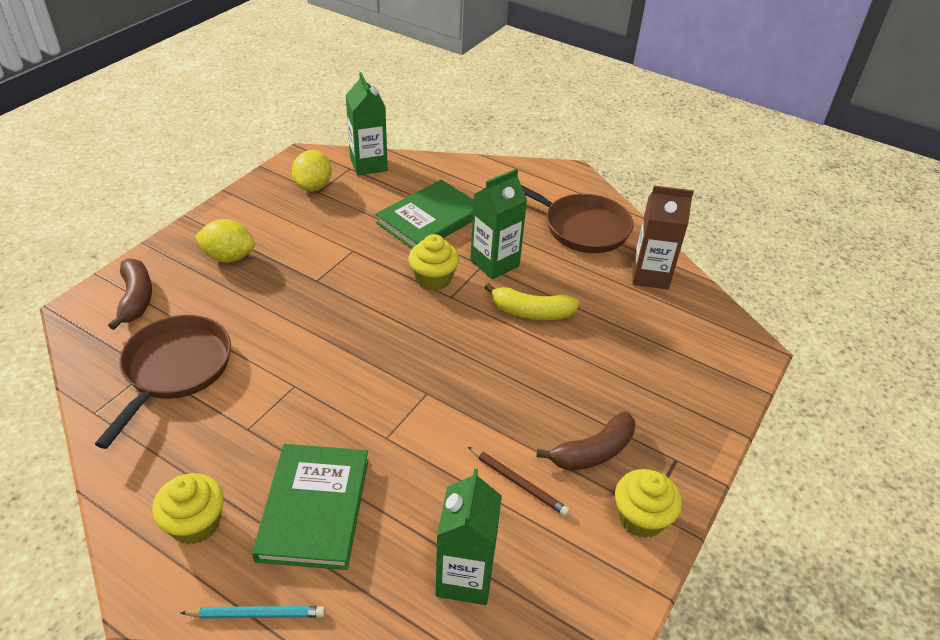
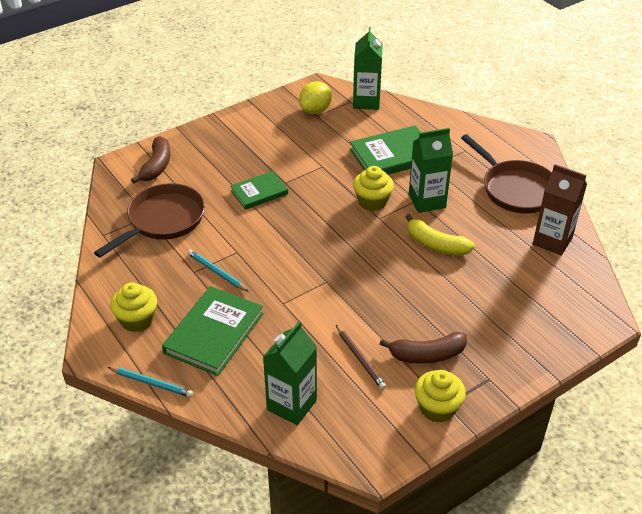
camera: 25 degrees right, 0 degrees up
yellow lemon [194,219,255,263] -> none
none -> turquoise pencil [187,250,249,292]
none -> green book [230,171,288,210]

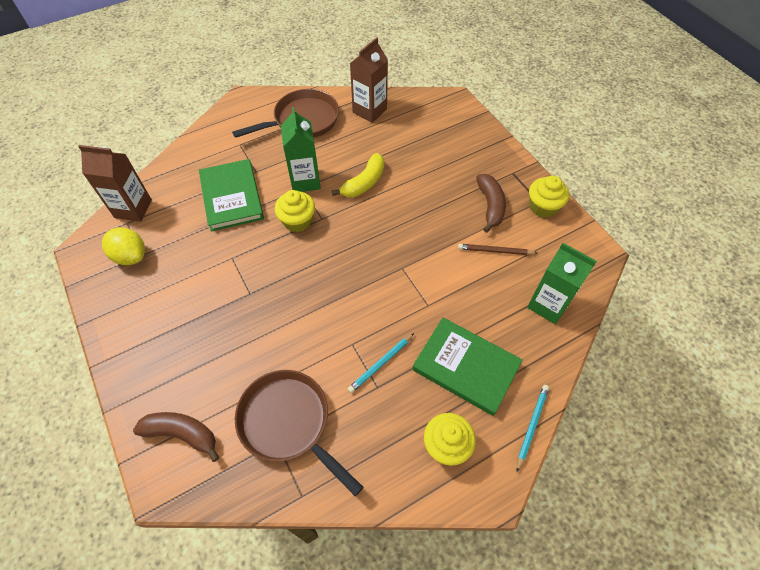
camera: 85 degrees left, 15 degrees up
green book [230,171,288,210] -> none
brown pencil [336,325,386,390] -> brown pencil turned 150 degrees counterclockwise [458,244,537,255]
green carton [353,27,383,110] -> brown carton [78,145,152,222]

